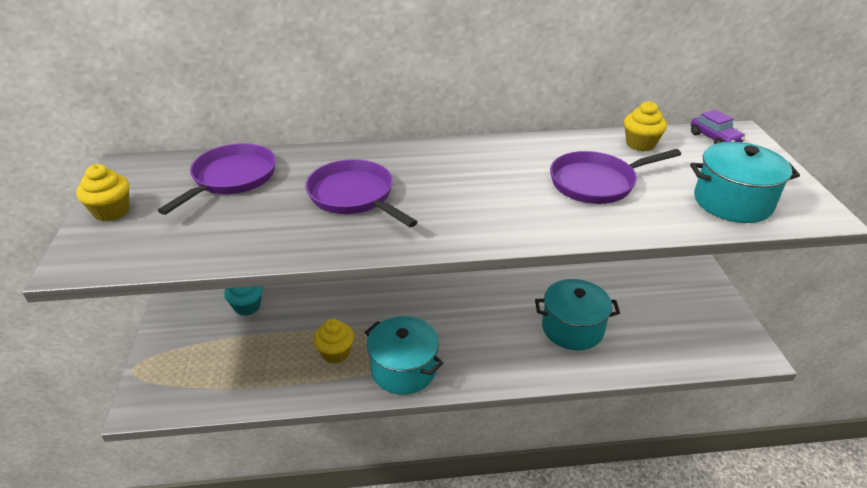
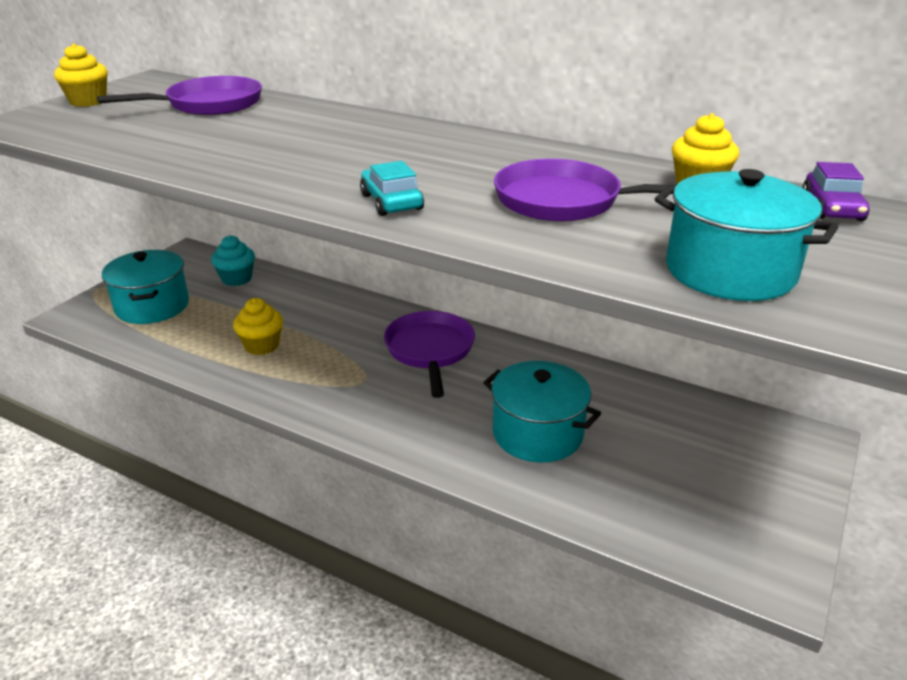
camera: 35 degrees right, 5 degrees down
purple pan [305,159,418,227] -> purple pan moved to [384,311,475,398]
turquoise pot [365,316,443,395] -> turquoise pot moved to [102,250,189,324]
none -> turquoise car [360,161,424,216]

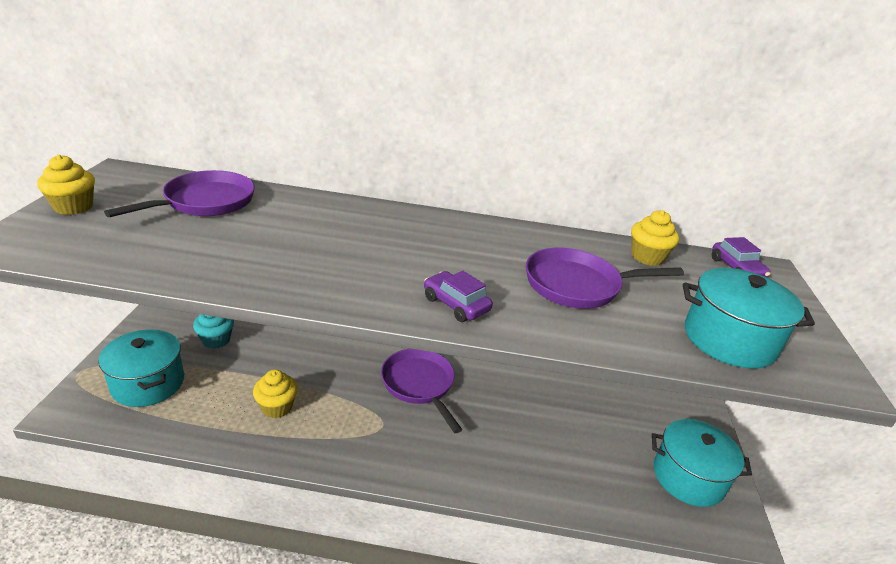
camera: 25 degrees left, 0 degrees up
turquoise car [360,161,424,216] -> purple car [424,271,493,322]
turquoise pot [483,361,601,463] -> turquoise pot moved to [652,419,752,507]

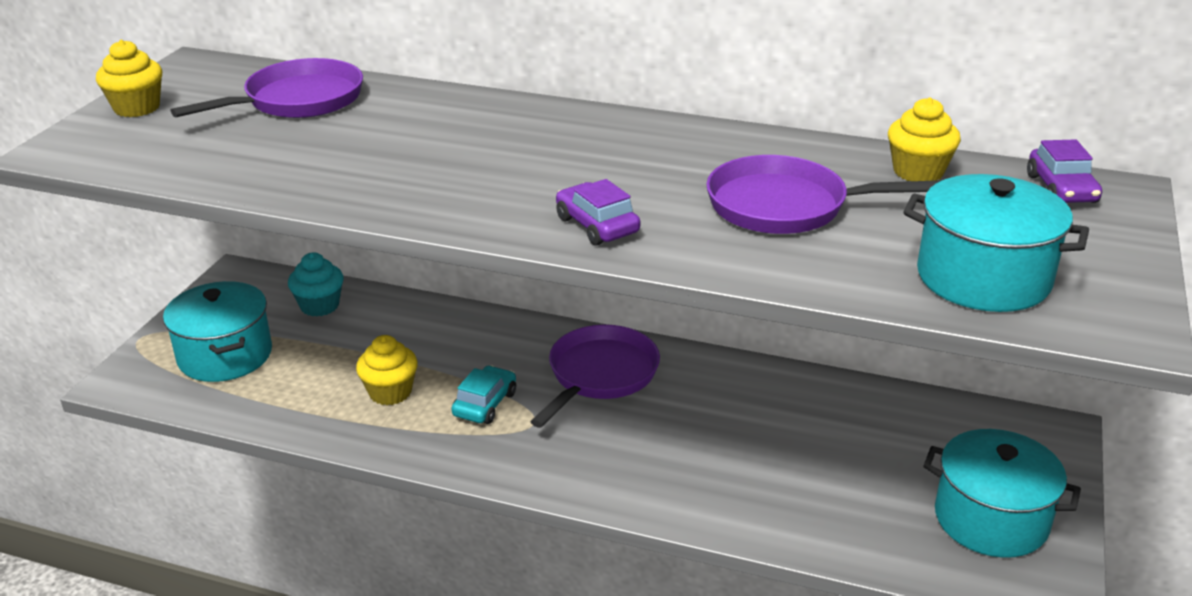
camera: 15 degrees right, 0 degrees up
purple pan [381,349,462,433] -> purple pan turned 45 degrees clockwise [530,325,660,428]
none -> turquoise car [451,365,516,424]

